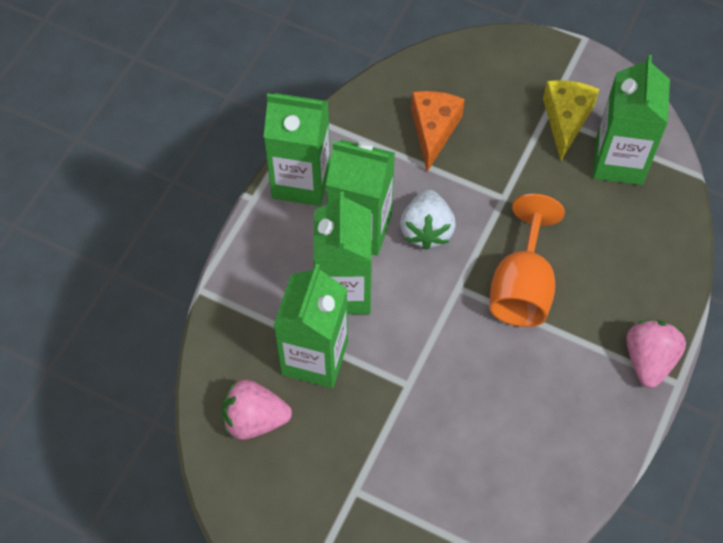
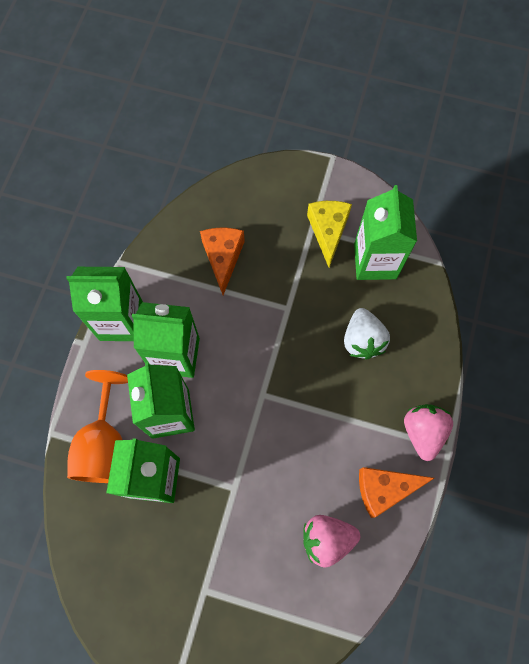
camera: 10 degrees left, 10 degrees up
pink strawberry [221,379,292,440] -> pink strawberry moved to [303,515,360,568]
white strawberry [400,190,456,250] -> white strawberry moved to [344,308,390,359]
orange goblet [490,194,565,327] -> orange goblet moved to [67,370,128,483]
none -> orange cheese [359,467,434,518]

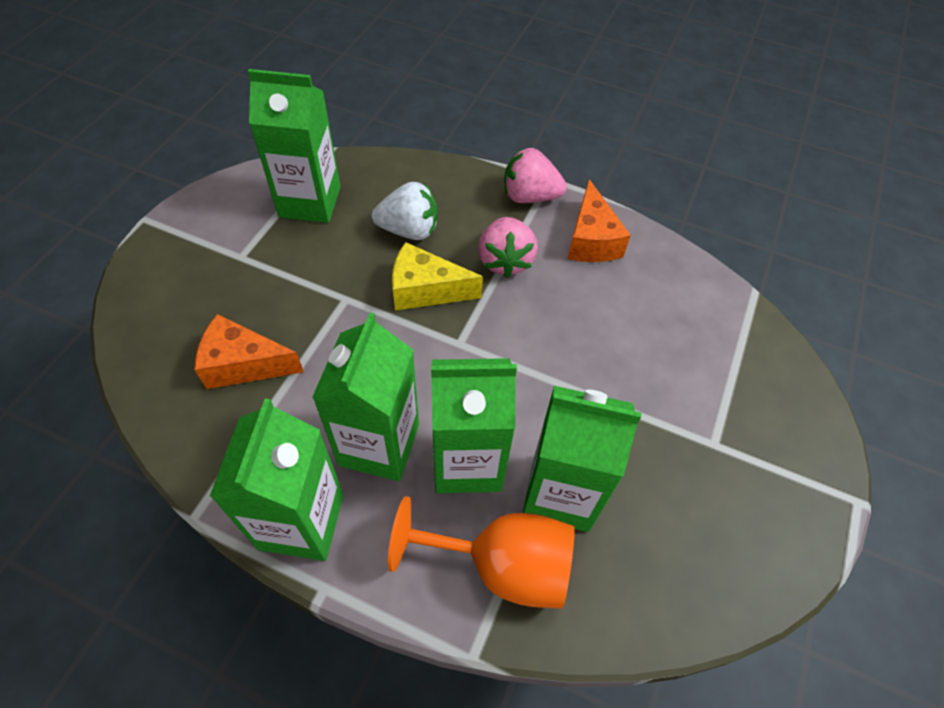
camera: 85 degrees left, 15 degrees down
pink strawberry [303,515,360,568] -> pink strawberry moved to [478,217,538,278]
yellow cheese [307,201,352,267] -> yellow cheese moved to [392,242,483,311]

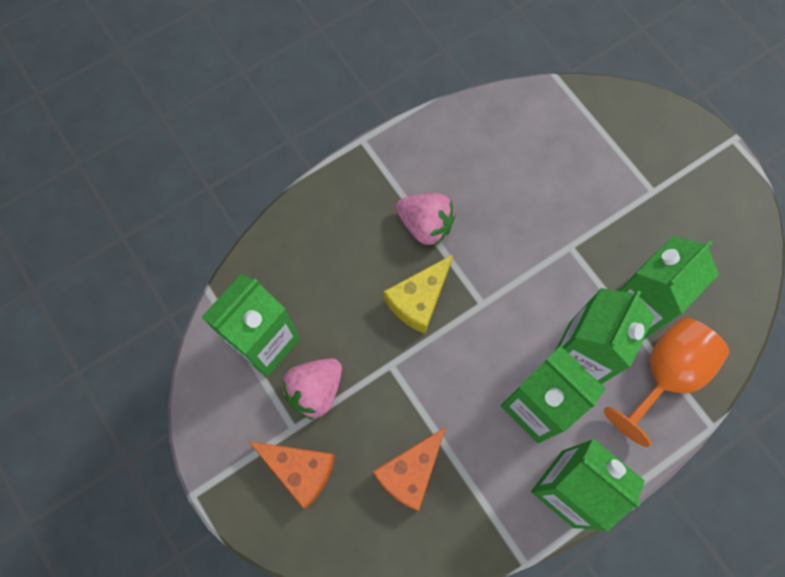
camera: 55 degrees left, 15 degrees up
white strawberry [372,182,438,240] -> none
pink strawberry [504,148,567,203] -> pink strawberry moved to [282,358,342,420]
orange cheese [567,179,631,262] -> orange cheese moved to [248,441,335,508]

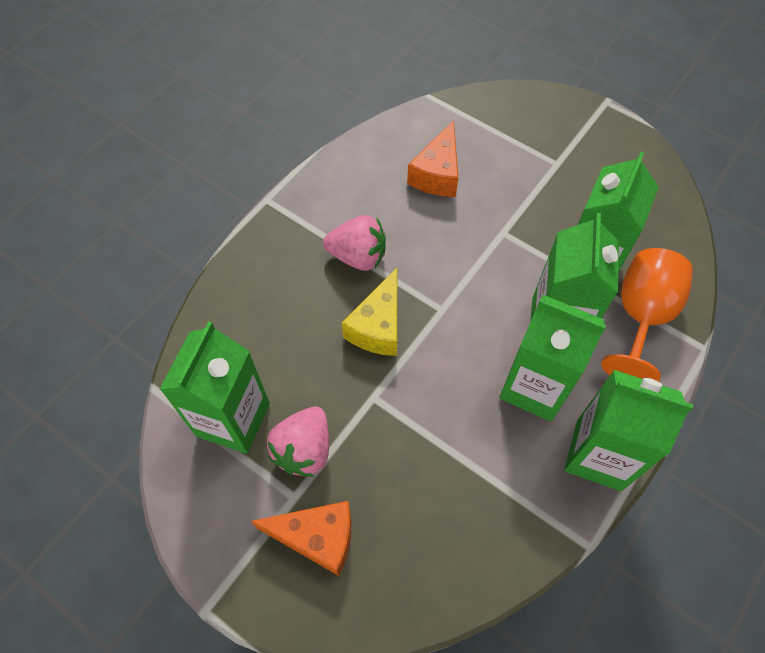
camera: 20 degrees left, 10 degrees down
orange cheese [372,427,446,511] -> orange cheese moved to [407,120,458,197]

